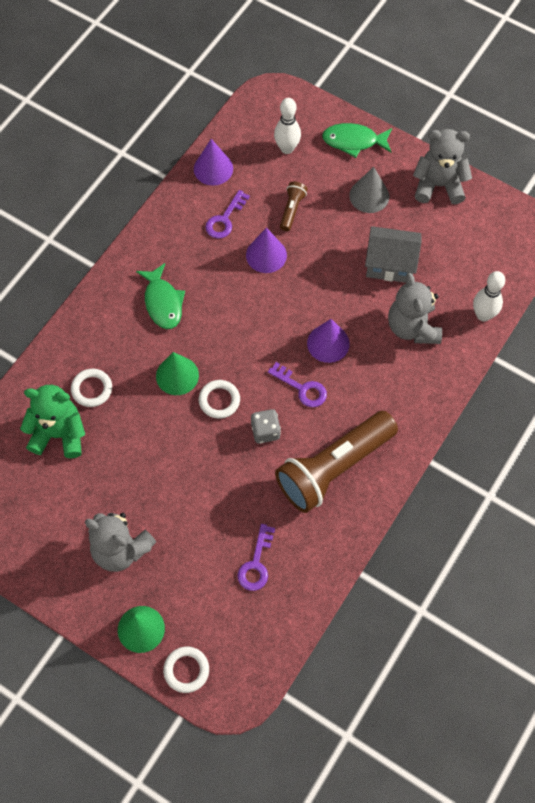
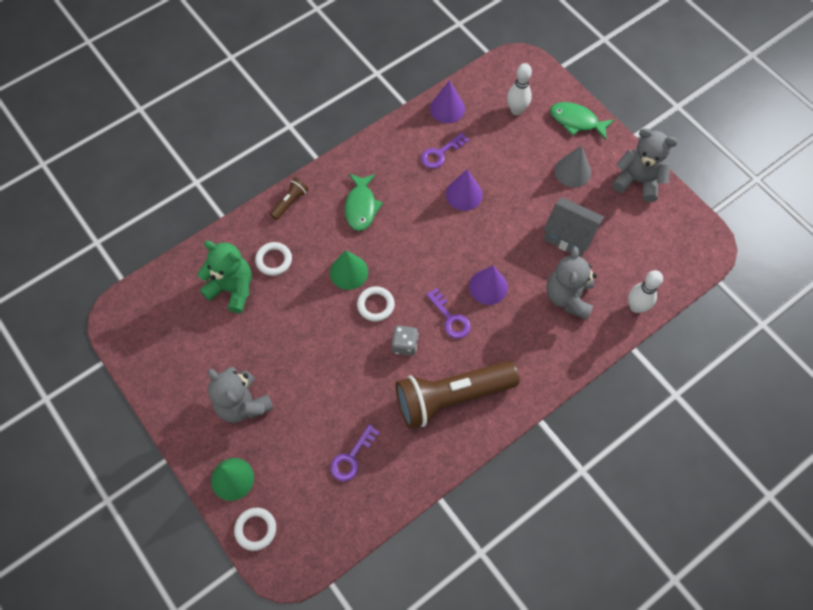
camera: 20 degrees right, 0 degrees up
brown flashlight [280,182,308,231] -> brown flashlight moved to [270,178,308,220]

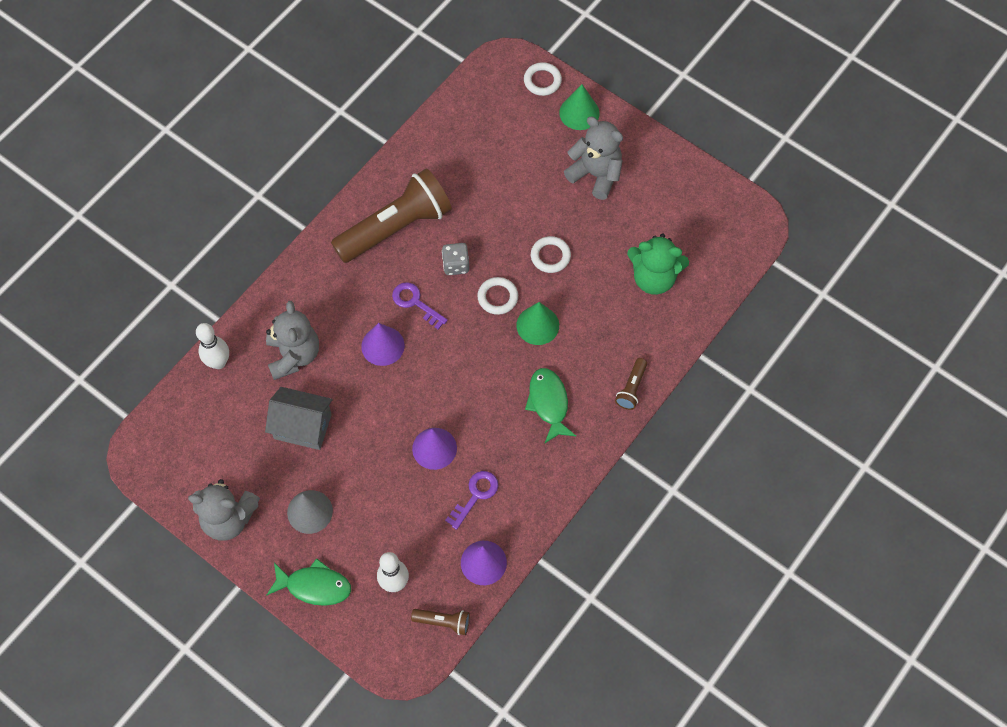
camera: 165 degrees right, 0 degrees up
white ring [255,242,292,276] -> white ring moved to [531,236,571,273]
purple key [330,424,380,481] -> none
none -> brown flashlight [411,609,470,635]

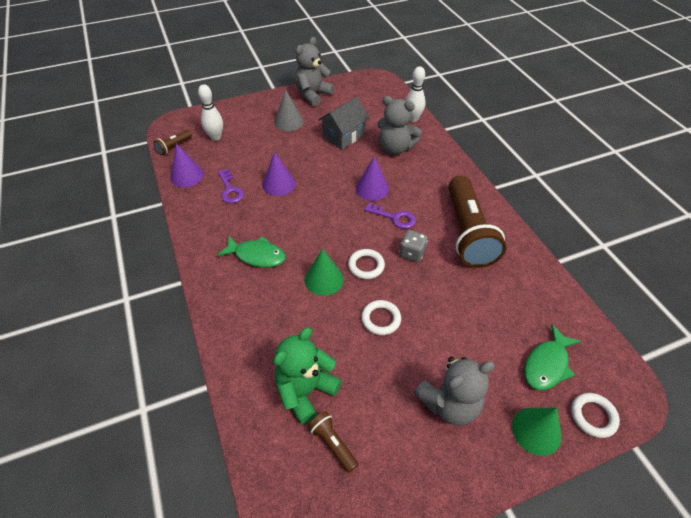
camera: 120 degrees right, 15 degrees down
green fish [267,558,351,606] -> green fish moved to [524,324,581,390]
purple key [392,282,448,329] -> purple key turned 45 degrees clockwise [364,202,416,229]
brown flashlight [615,358,647,410] -> brown flashlight moved to [308,411,358,473]

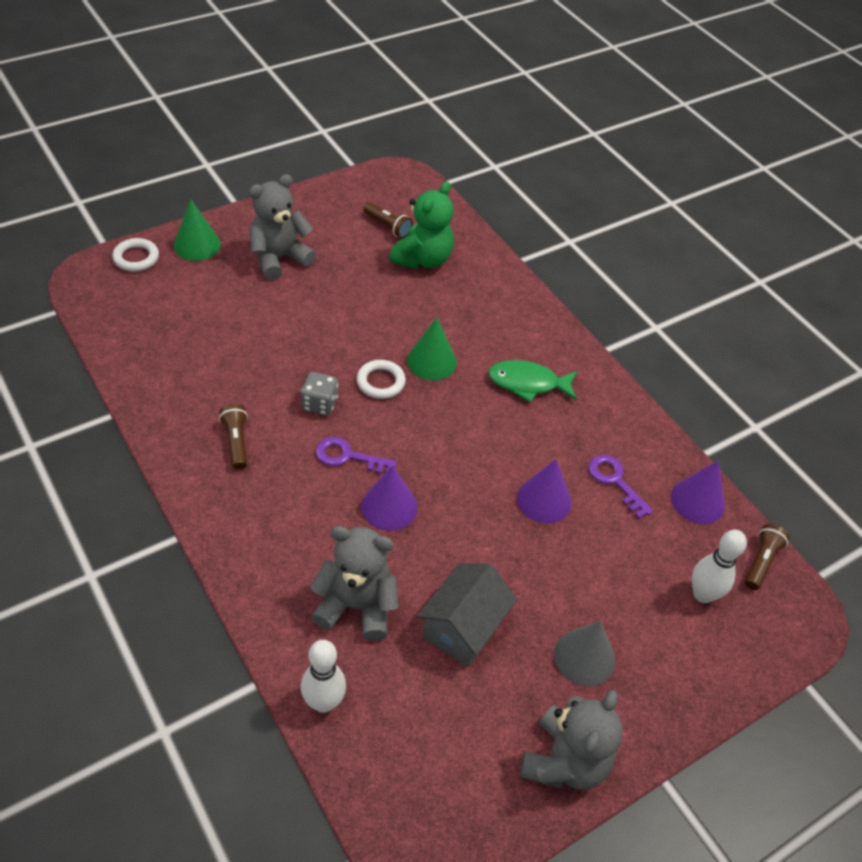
camera: 165 degrees right, 0 degrees up
white ring [361,300,401,335] -> none
brown flashlight [448,176,506,268] -> brown flashlight [219,404,248,470], size x0.42
green fish [524,324,581,390] -> none

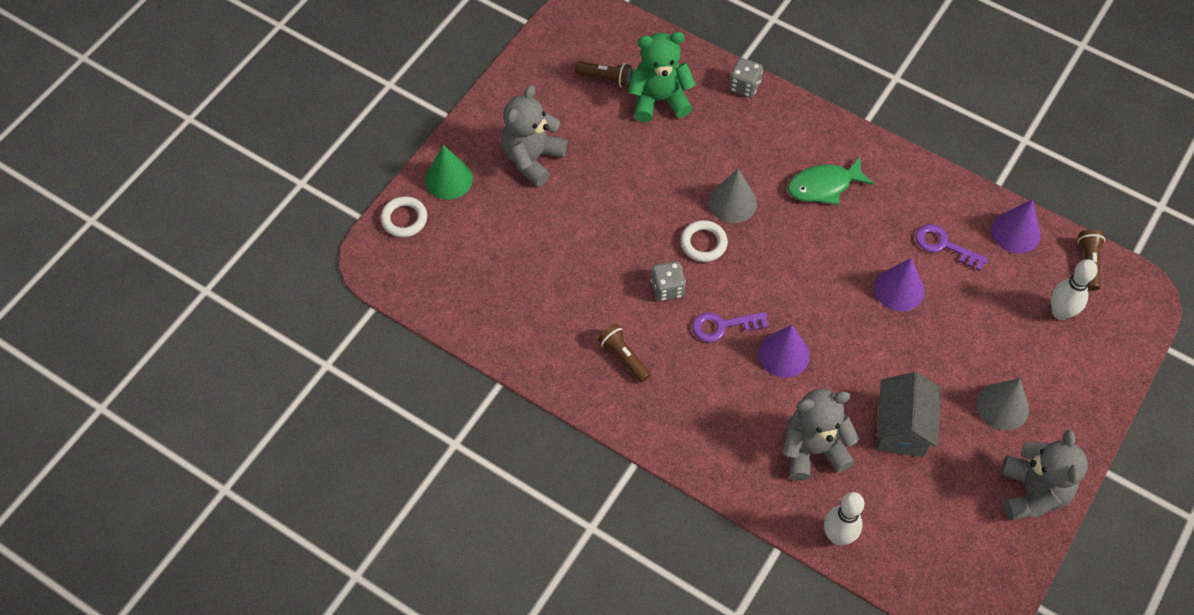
camera: 20 degrees left, 10 degrees up
green teddy bear [389,181,454,269] -> green teddy bear turned 105 degrees counterclockwise [628,32,696,122]
green cone [407,318,457,380] -> grey cone [709,169,757,223]
none -> grey dice [729,58,763,97]

